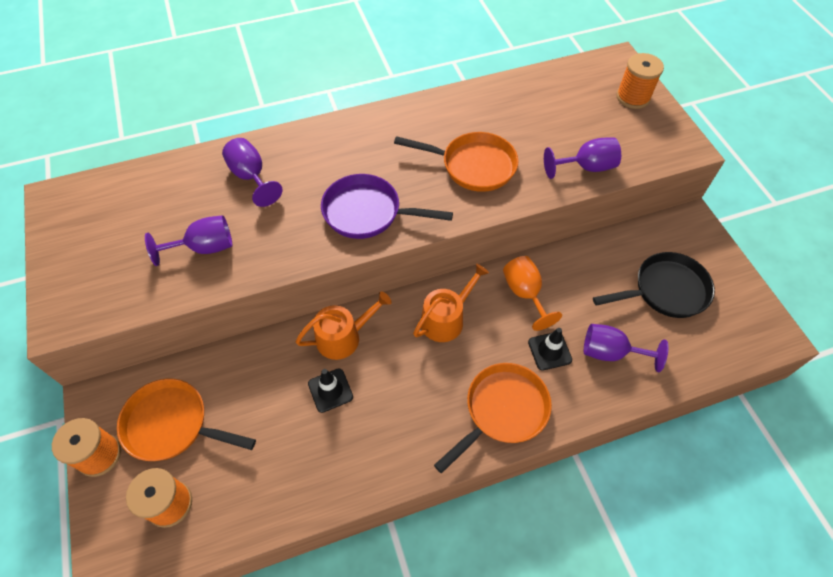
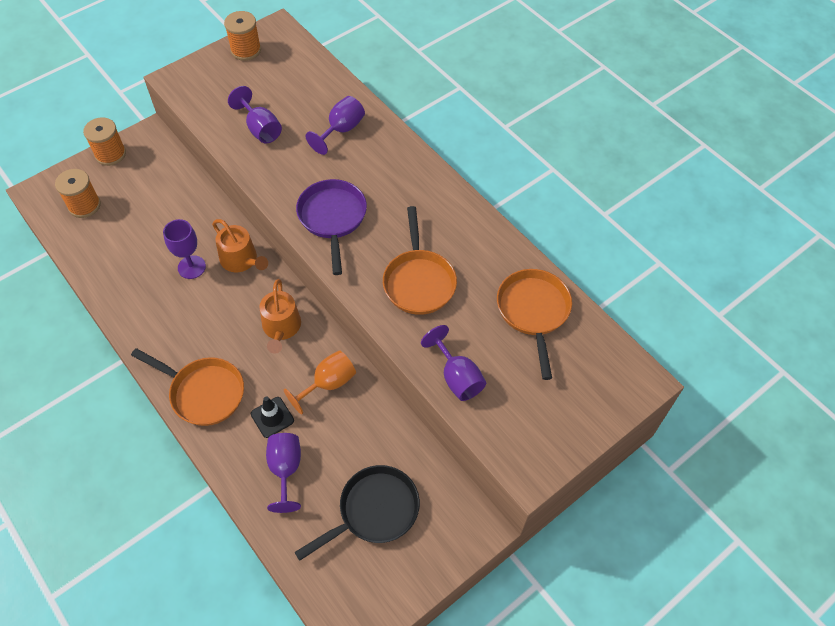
camera: 70 degrees right, 0 degrees up
orange pan [117,379,256,461] -> orange pan moved to [497,269,572,380]
black traffic cone [308,368,353,413] -> purple goblet [163,219,206,279]
orange watering can [413,264,489,342] -> orange watering can turned 60 degrees clockwise [259,279,301,354]
black pan [593,252,715,318] -> black pan turned 90 degrees counterclockwise [295,465,420,561]
orange spool [617,53,664,109] -> orange spool moved to [224,11,261,61]

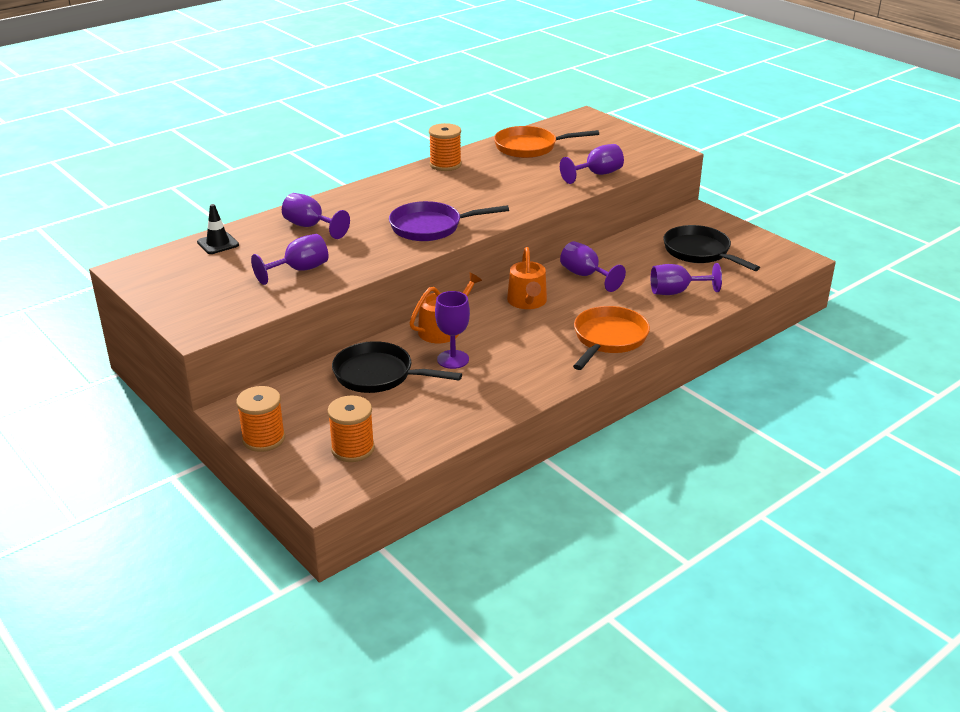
camera: 90 degrees left, 25 degrees down
orange spool [224,11,261,61] -> orange spool moved to [429,123,462,171]
black traffic cone [251,396,294,438] -> black traffic cone moved to [197,204,239,254]
orange watering can [259,279,301,354] -> orange watering can turned 90 degrees clockwise [507,247,547,309]
orange goblet [284,350,356,414] -> purple goblet [560,241,626,292]
orange pan [383,206,457,315] -> none
none -> black pan [332,341,462,393]

